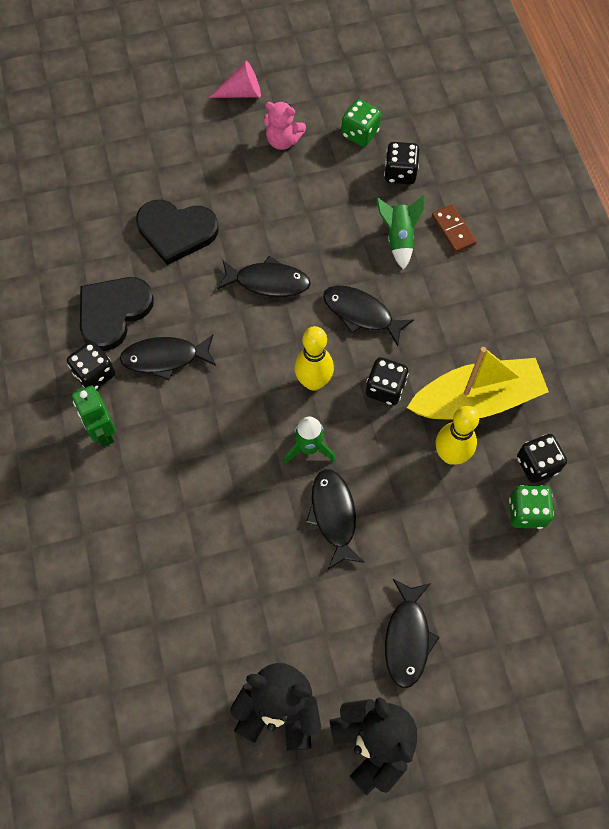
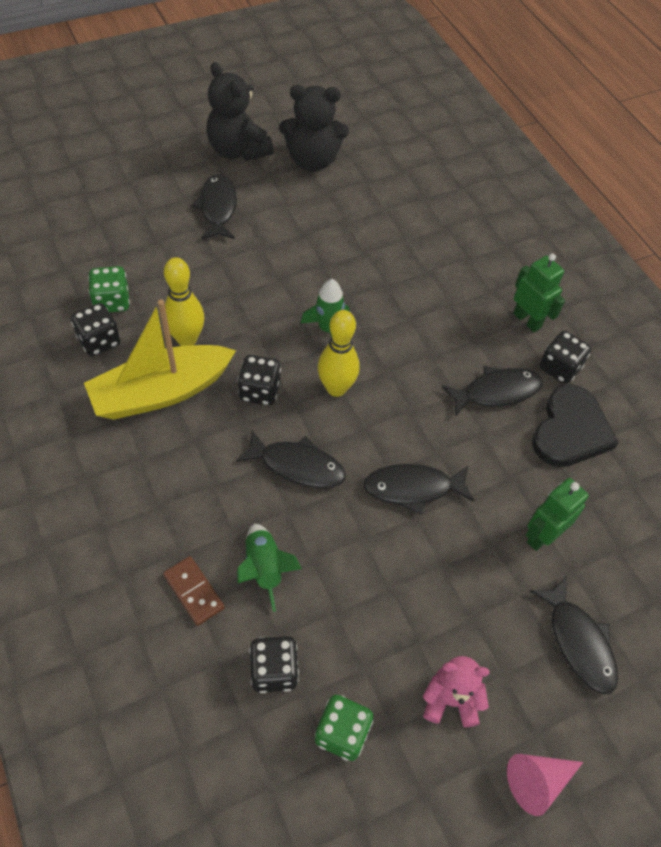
camera: 165 degrees right, 10 degrees down
black heart [136,200,219,265] -> green robot [525,478,589,551]
black fish [306,469,365,569] -> black fish moved to [530,576,618,694]

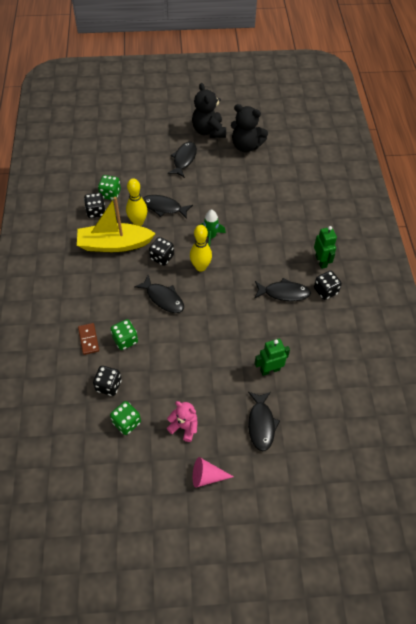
camera: 25 degrees right, 0 degrees up
green rocket [237,524,302,612] -> green dice [111,319,138,350]
black fish [363,464,475,514] -> black fish moved to [142,195,193,219]
black heart [532,384,618,467] -> none

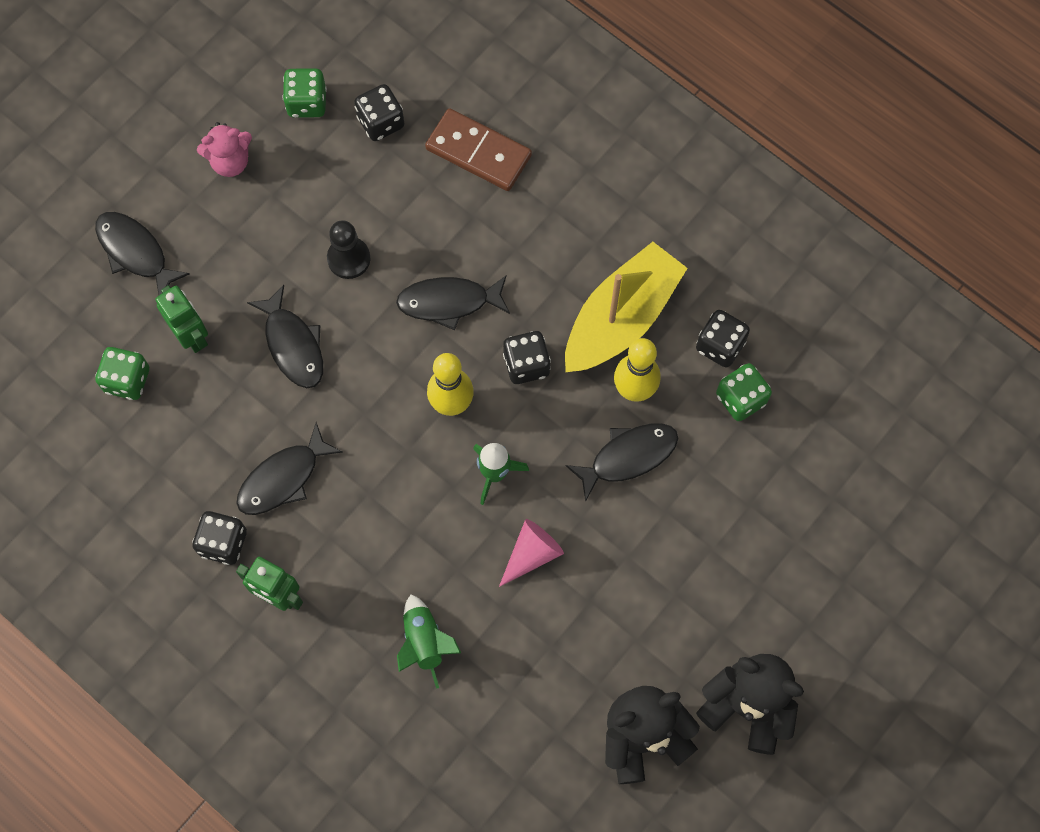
camera: 135 degrees right, 15 degrees up
brown domino [78,323,99,355] -> brown domino [425,108,532,191], size x1.61
green dice [111,319,138,350] -> green dice moved to [95,347,149,400]
black fish [168,142,197,178] -> black fish moved to [247,285,323,388]
pink cone [193,457,234,487] -> pink cone moved to [499,519,564,587]
green robot [255,339,290,376] -> green robot turned 60 degrees counterclockwise [155,285,208,353]
none -> black pawn [327,220,370,279]
none -> green rocket [397,594,461,689]

